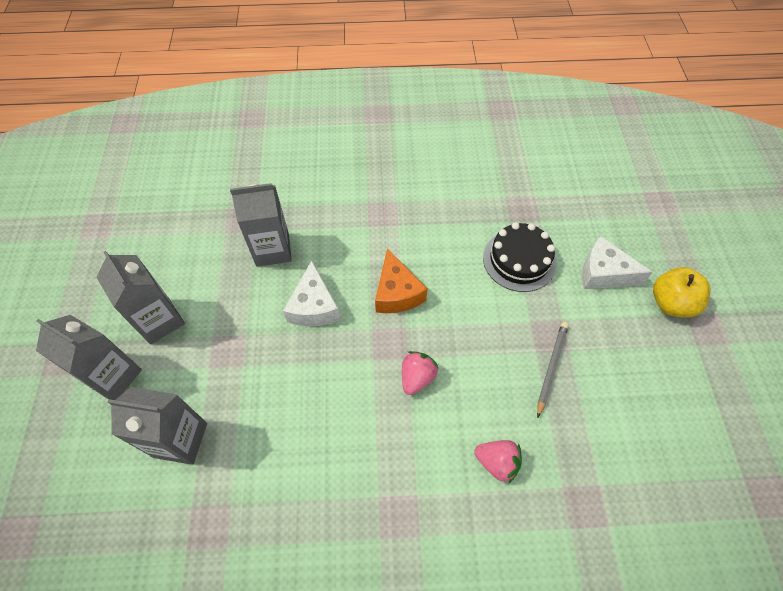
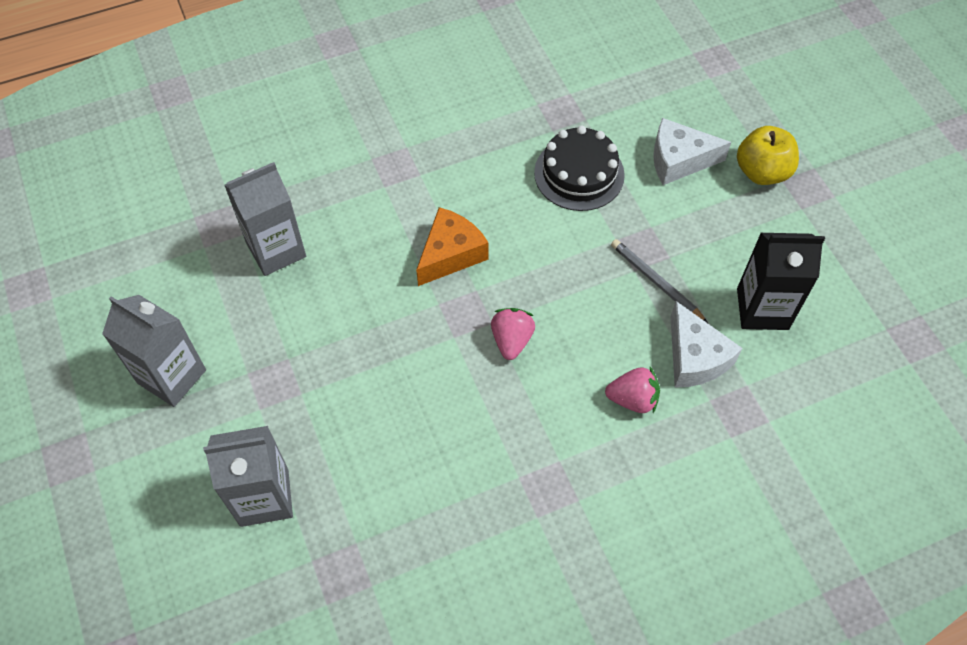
camera: 20 degrees left, 0 degrees up
grey carton [36,315,142,400] -> none
white cheese [283,261,340,326] -> white cheese moved to [670,301,743,388]
orange cheese [375,248,428,313] -> orange cheese turned 105 degrees counterclockwise [416,207,489,286]
grey pencil [537,322,569,418] -> grey pencil turned 45 degrees counterclockwise [611,239,708,323]
none -> black carton [737,233,825,330]

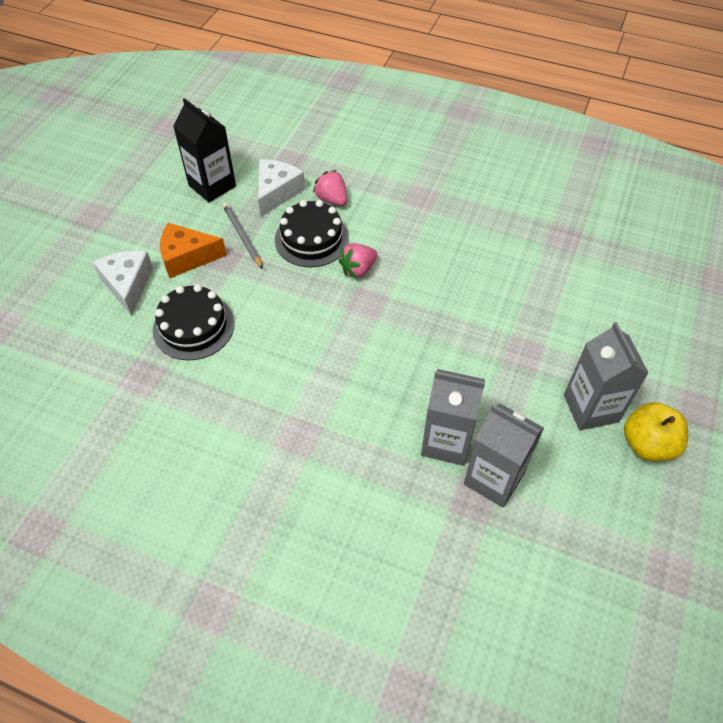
camera: 135 degrees left, 5 degrees down
grey carton [203,426,293,527] -> grey carton moved to [464,403,544,508]
orange cheese [416,207,489,286] -> orange cheese moved to [160,223,227,278]
grey pencil [611,239,708,323] -> grey pencil turned 150 degrees clockwise [223,202,263,269]
white cheese [653,118,731,185] -> white cheese turned 150 degrees counterclockwise [93,251,153,316]
yellow apple [737,126,799,185] -> yellow apple moved to [624,402,688,462]
none -> black cake [275,200,349,267]

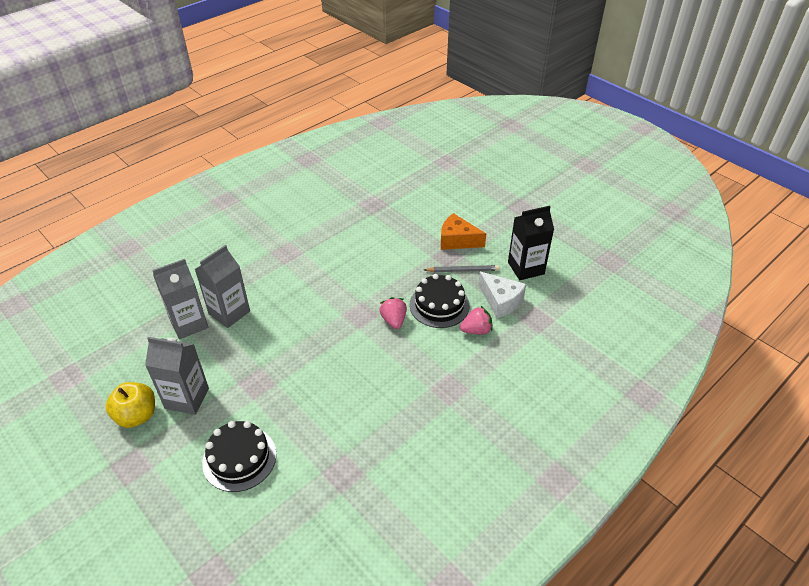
camera: 115 degrees right, 10 degrees down
white cheese [93,251,153,316] -> none
black cake [153,284,235,360] -> black cake moved to [202,421,276,492]
orange cheese [160,223,227,278] -> orange cheese turned 90 degrees counterclockwise [441,213,486,250]

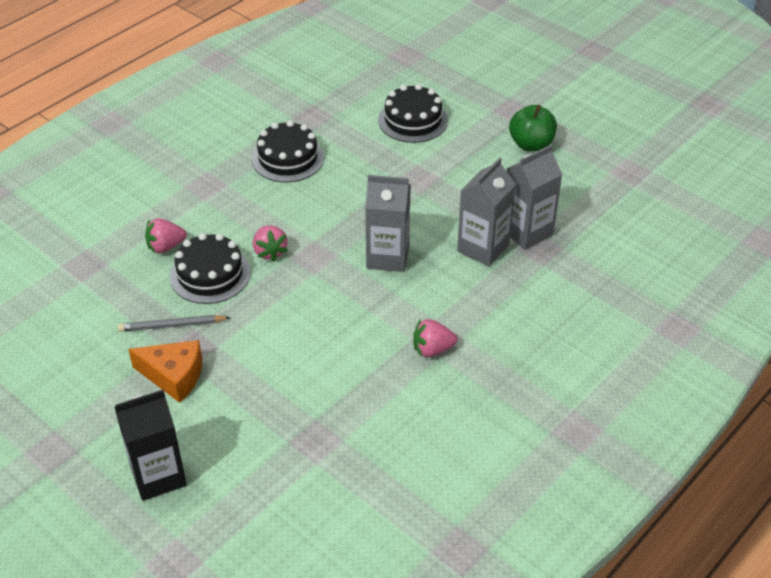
camera: 175 degrees right, 0 degrees up
yellow apple [106,382,155,428] -> green apple [509,105,557,151]
grey carton [145,337,209,415] -> grey carton moved to [365,175,411,272]
white cheese [478,272,526,318] -> none
black carton [508,206,554,280] -> black carton moved to [114,390,187,501]
none -> black cake [252,120,324,182]
none -> pink strawberry [413,319,457,357]

